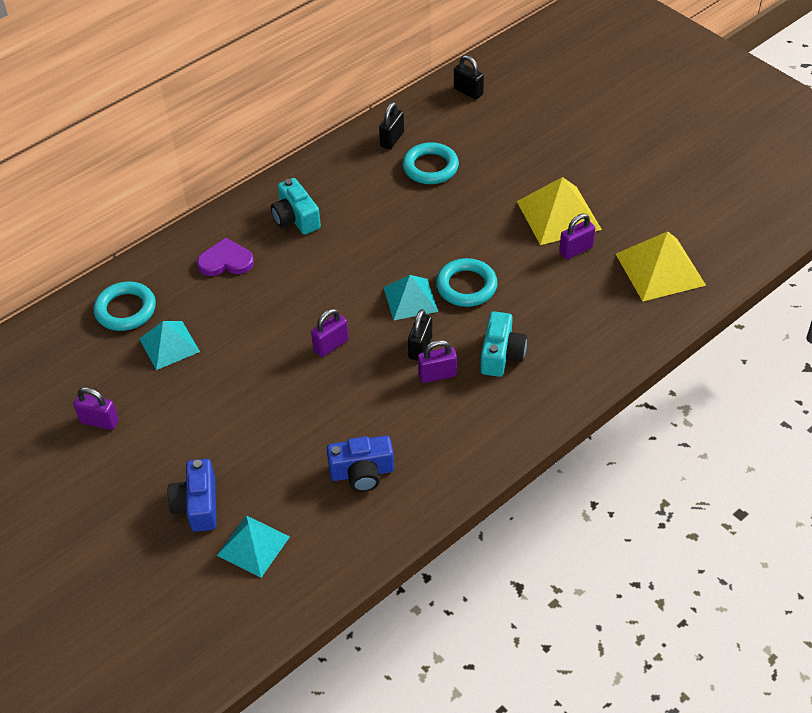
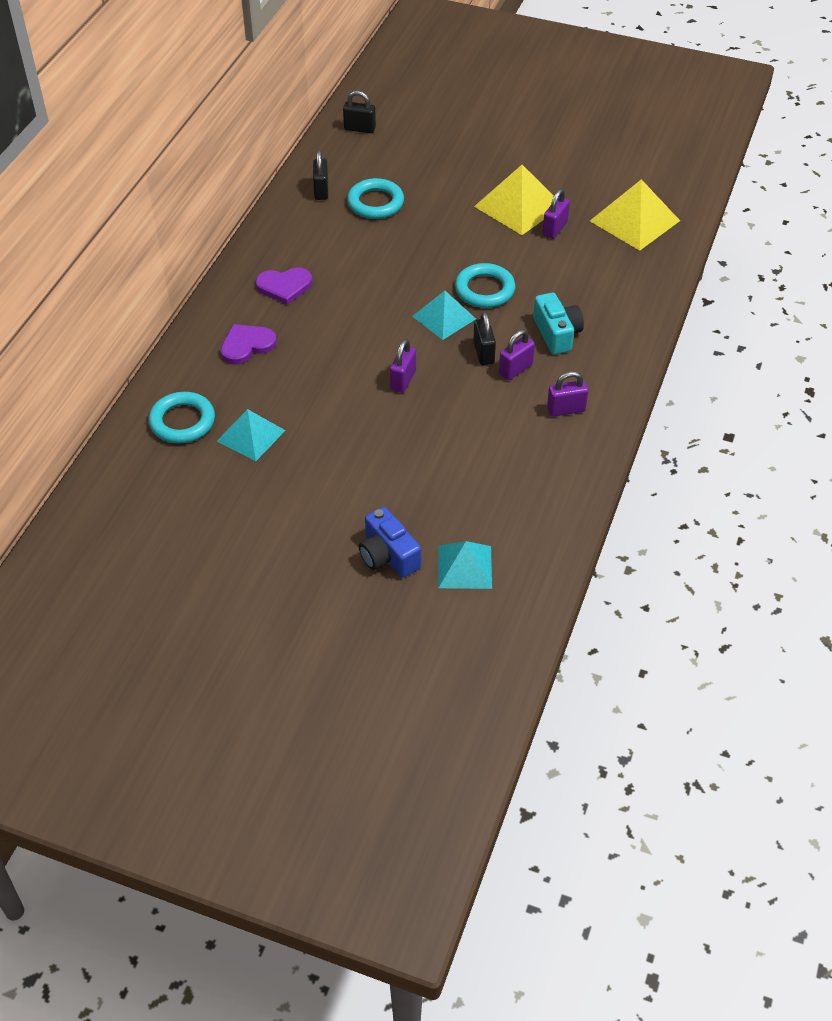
camera: 30 degrees left, 0 degrees up
purple padlock [73,387,119,430] -> purple padlock moved to [547,371,588,417]
turquoise camera [271,178,321,235] -> purple heart [256,267,312,305]
blue camera [327,436,394,492] -> none

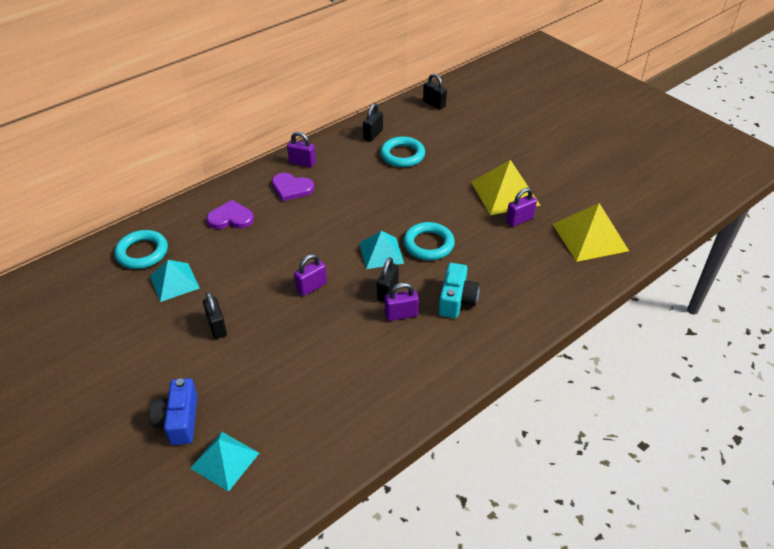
camera: 30 degrees right, 5 degrees down
purple padlock [547,371,588,417] -> purple padlock moved to [287,132,316,167]
none -> black padlock [203,292,227,339]

